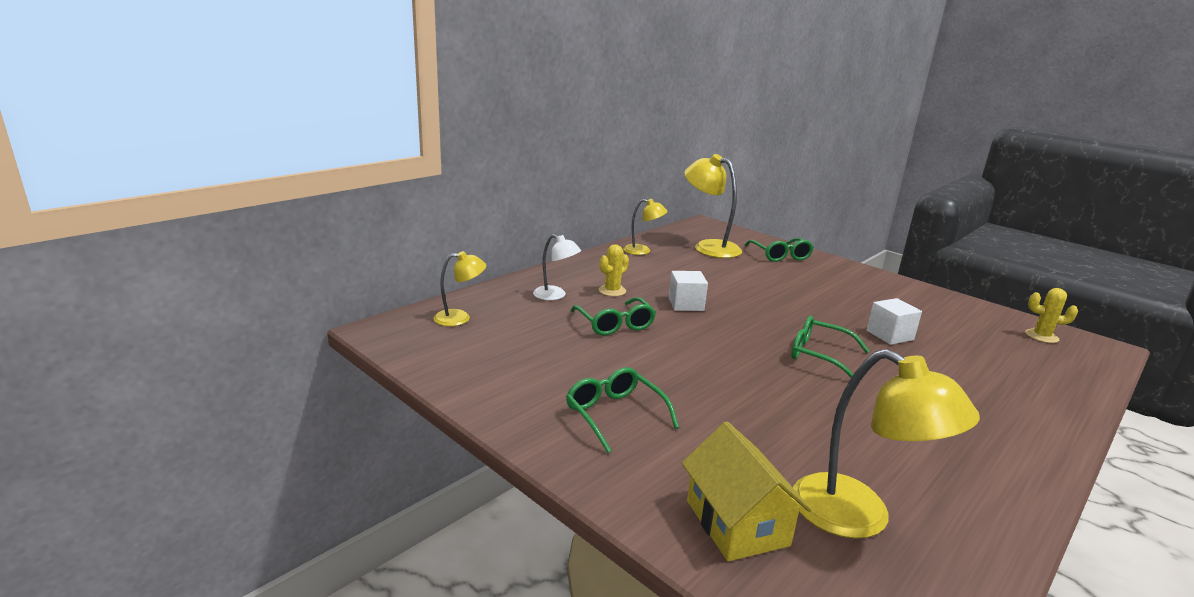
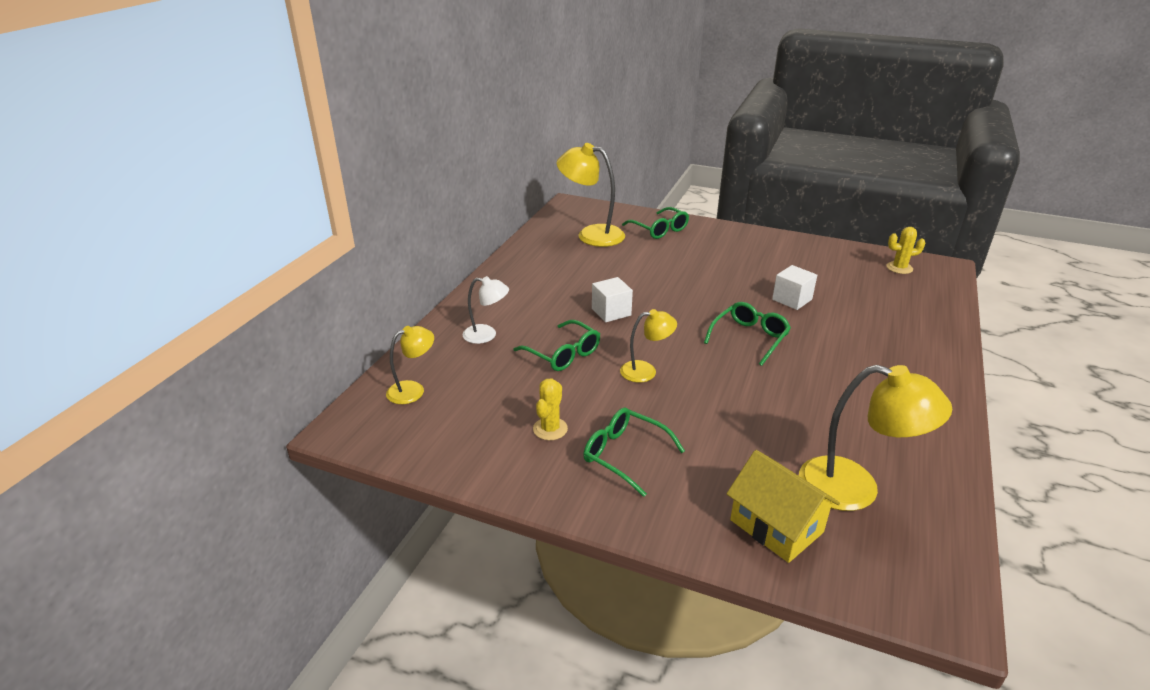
camera: 20 degrees left, 10 degrees up
yellow cactus [599,244,629,296] -> yellow cactus moved to [533,378,568,440]
yellow lamp [623,199,668,255] -> yellow lamp moved to [620,309,677,382]
green glasses [791,316,869,378] -> green glasses turned 120 degrees clockwise [704,302,791,366]

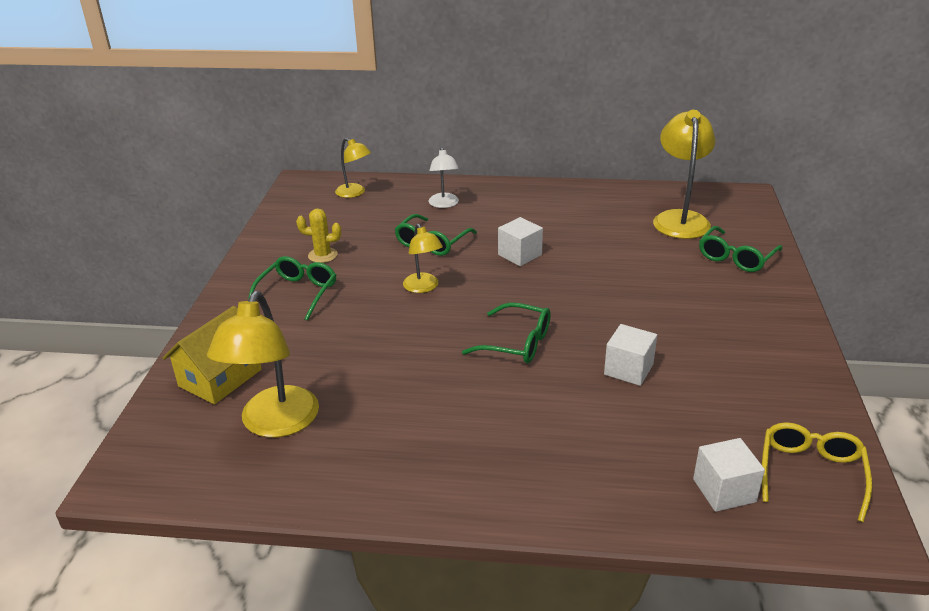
camera: 75 degrees right, 0 degrees up
yellow cactus [887,227,925,274] -> yellow glasses [762,422,872,522]
none -> white cube [693,438,765,512]

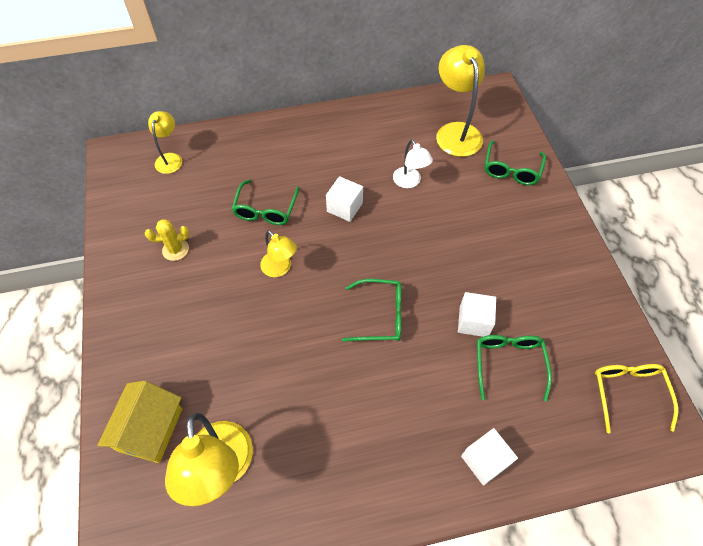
camera: 20 degrees left, 25 degrees up
green glasses [248,256,336,321] -> green glasses moved to [477,335,552,401]
yellow lamp [335,138,371,198] -> yellow lamp turned 105 degrees counterclockwise [148,111,182,174]
white lamp [429,147,459,208] -> white lamp moved to [393,140,433,188]
white cube [693,438,765,512] -> white cube moved to [461,428,518,486]

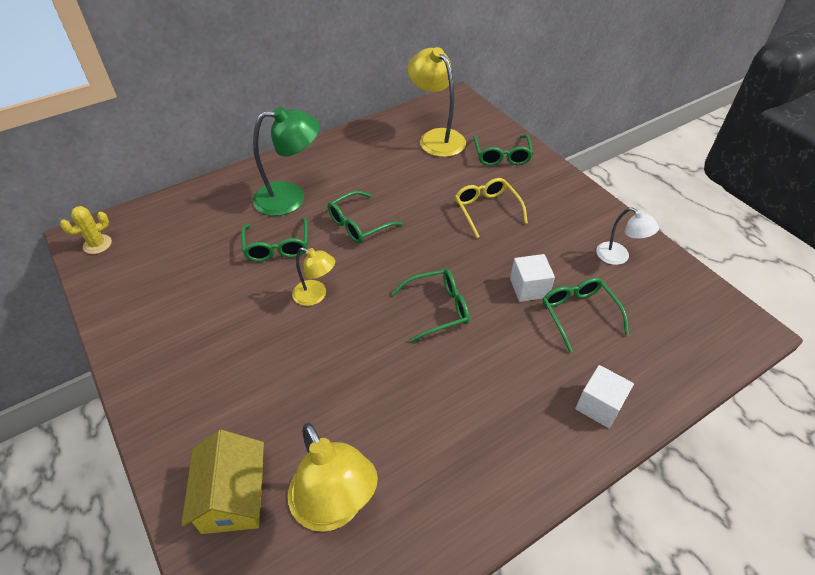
camera: 20 degrees left, 10 degrees down
yellow cactus [145,219,189,261] -> yellow cactus moved to [60,206,112,254]
yellow lamp [148,111,182,174] -> none
white cube [326,176,363,222] -> green glasses [328,191,403,243]
white lamp [393,140,433,188] -> white lamp moved to [596,208,659,265]
yellow glasses [595,364,678,433] -> yellow glasses moved to [455,178,528,238]
none -> green lamp [253,106,320,216]

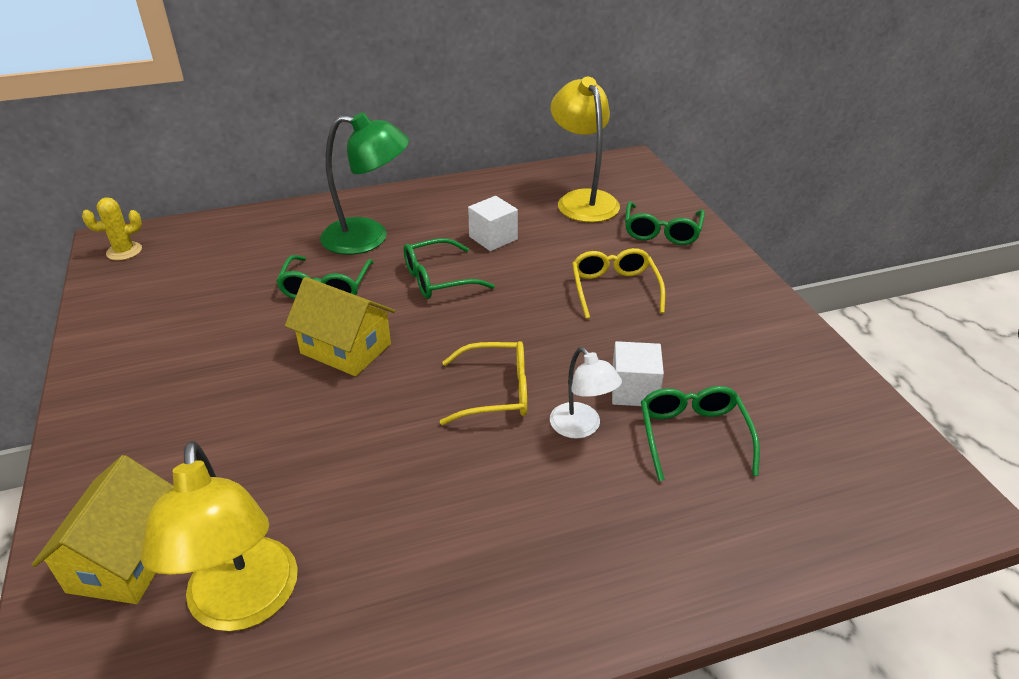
camera: 15 degrees right, 10 degrees down
yellow lamp [292,247,335,306] -> yellow house [285,277,395,376]
green glasses [392,269,469,343] -> yellow glasses [440,341,527,425]
white cube [575,365,634,428] -> white cube moved to [468,196,518,251]
white lamp [596,208,659,265] -> white lamp moved to [550,347,622,439]

